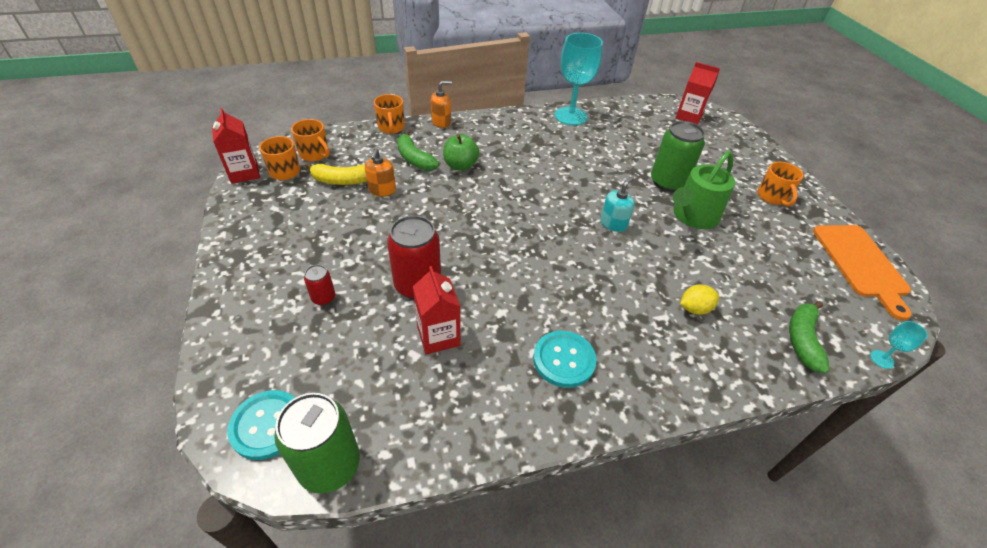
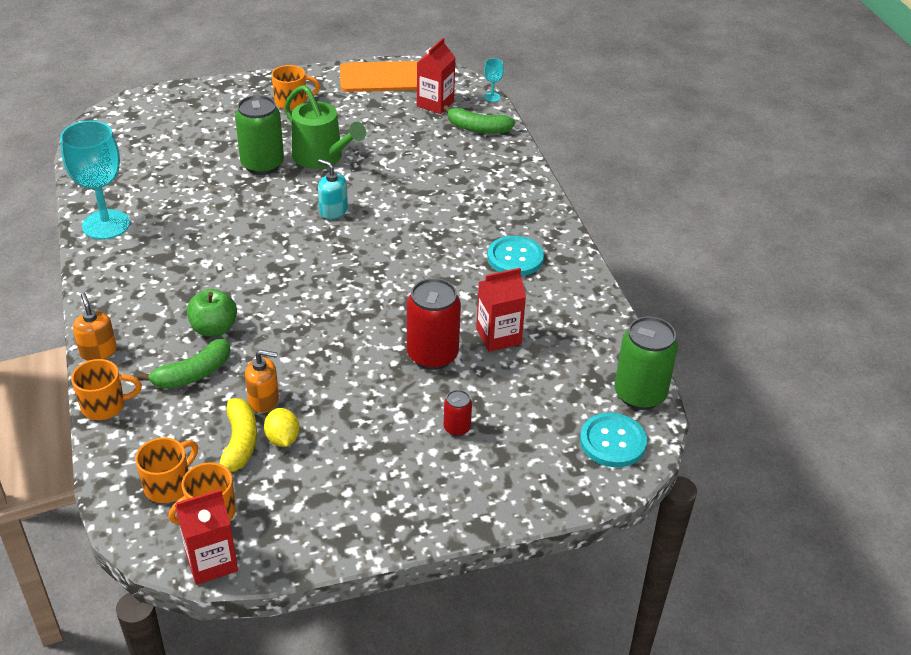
camera: 90 degrees left, 5 degrees down
red carton [676,62,720,125] -> red carton moved to [417,38,456,114]
yellow lemon [680,284,719,315] -> yellow lemon moved to [264,408,300,447]

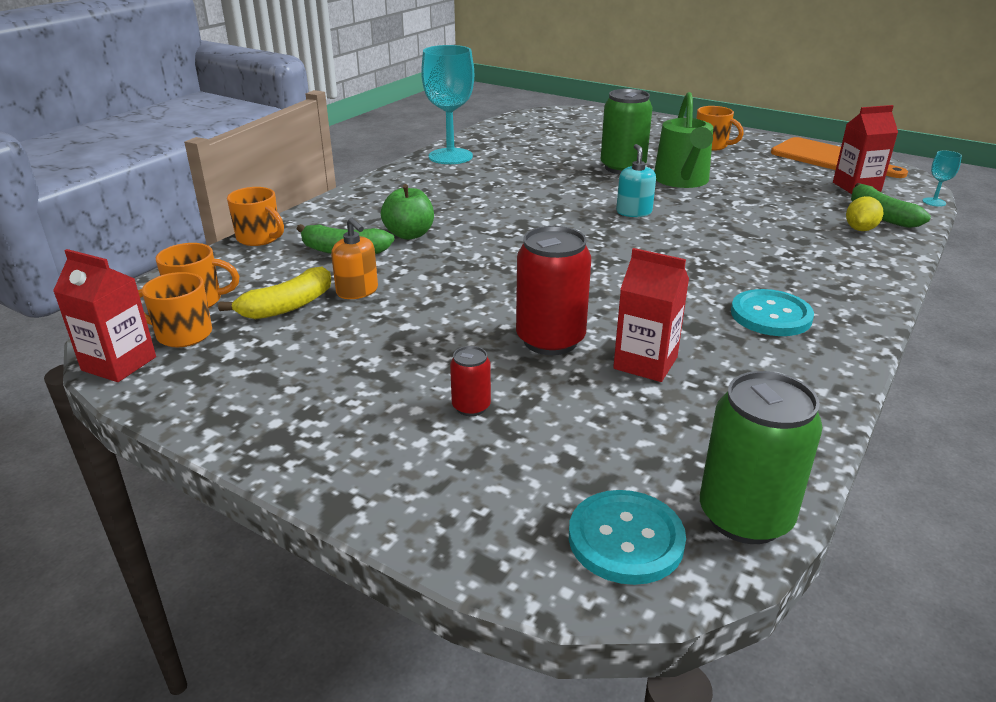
camera: 50 degrees right, 10 degrees down
orange soap dispenser [73,292,117,361] -> none
yellow lemon [264,408,300,447] -> yellow lemon moved to [846,196,883,231]

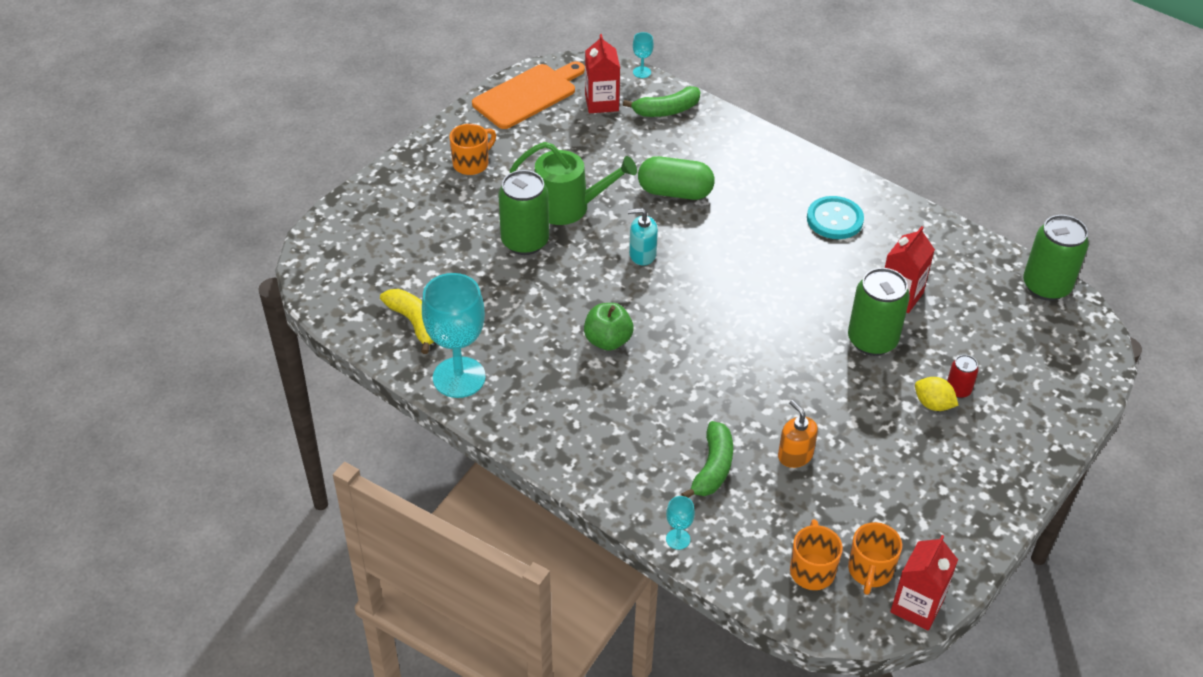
camera: 85 degrees left, 15 degrees up
yellow banana [218,266,331,319] -> yellow banana moved to [380,289,434,354]
orange mug [227,187,284,246] -> turquoise goblet [666,496,695,550]
orange soap dispenser [331,217,378,299] -> orange soap dispenser turned 90 degrees counterclockwise [778,400,818,468]
green apple [381,184,434,240] -> green apple moved to [584,303,634,351]
red can [516,226,591,355] -> green can [848,268,910,356]
turquoise button [569,490,686,585] -> none
yellow lemon [846,196,883,231] -> yellow lemon moved to [915,377,959,411]
none -> green capsule [638,156,715,200]

